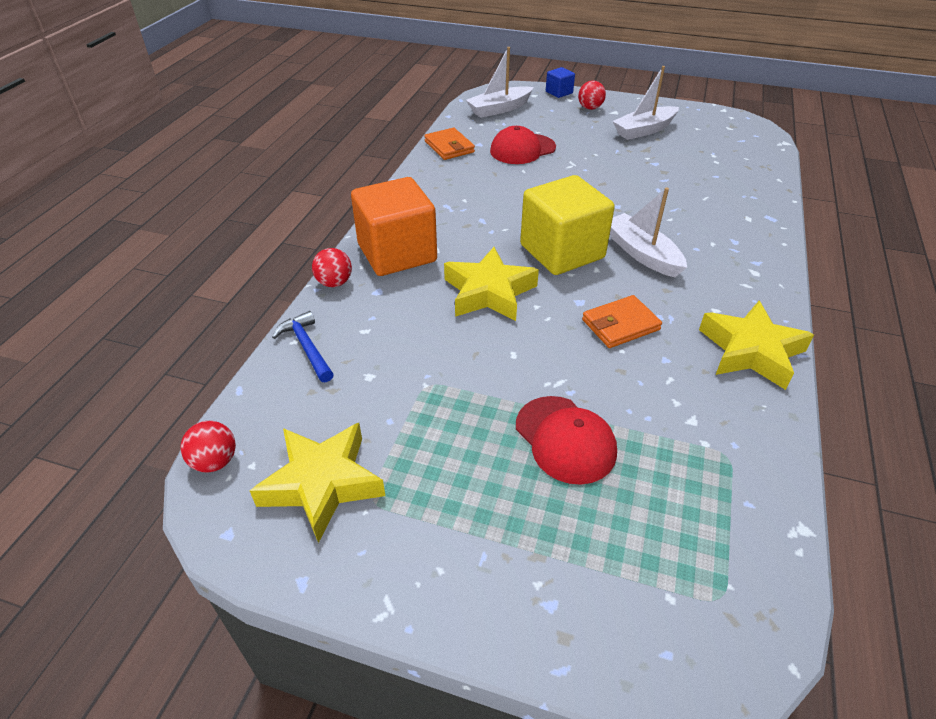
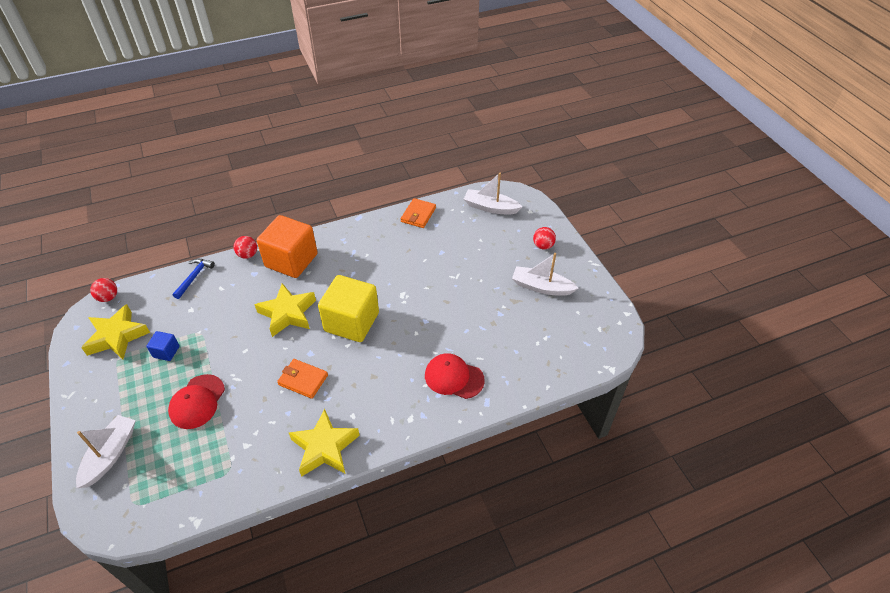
camera: 50 degrees right, 5 degrees up
red cap [490,126,556,164] -> red cap moved to [425,353,485,399]
blue cube [546,67,575,98] -> blue cube moved to [146,331,180,361]
white boat [610,187,687,277] -> white boat moved to [76,415,136,488]

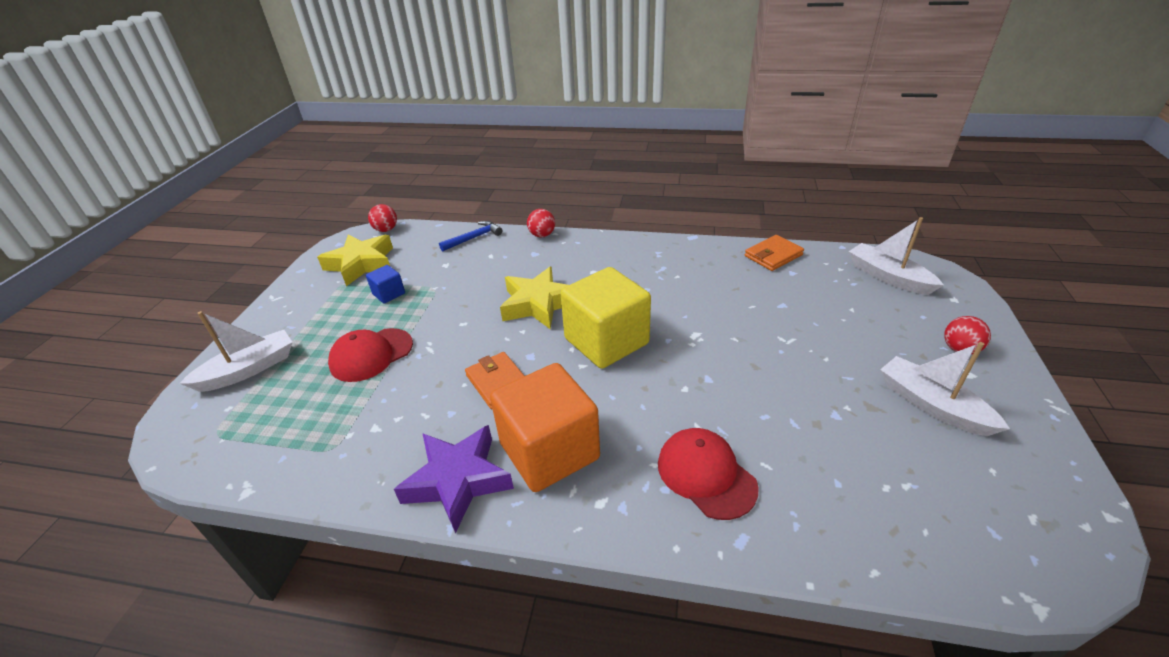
camera: 35 degrees right, 10 degrees down
orange cube [257,215,317,278] -> orange cube moved to [490,363,600,492]
yellow star [289,409,360,477] -> purple star [394,425,514,533]

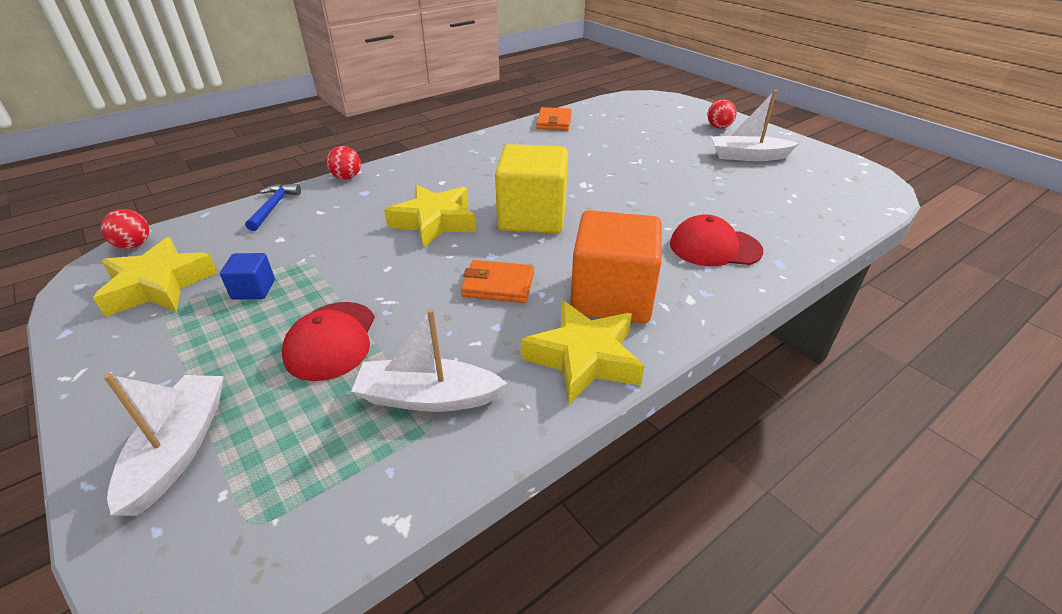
camera: 50 degrees left, 0 degrees up
purple star [394,425,514,533] -> yellow star [521,300,645,404]
white boat [849,217,944,295] -> white boat moved to [351,309,507,412]

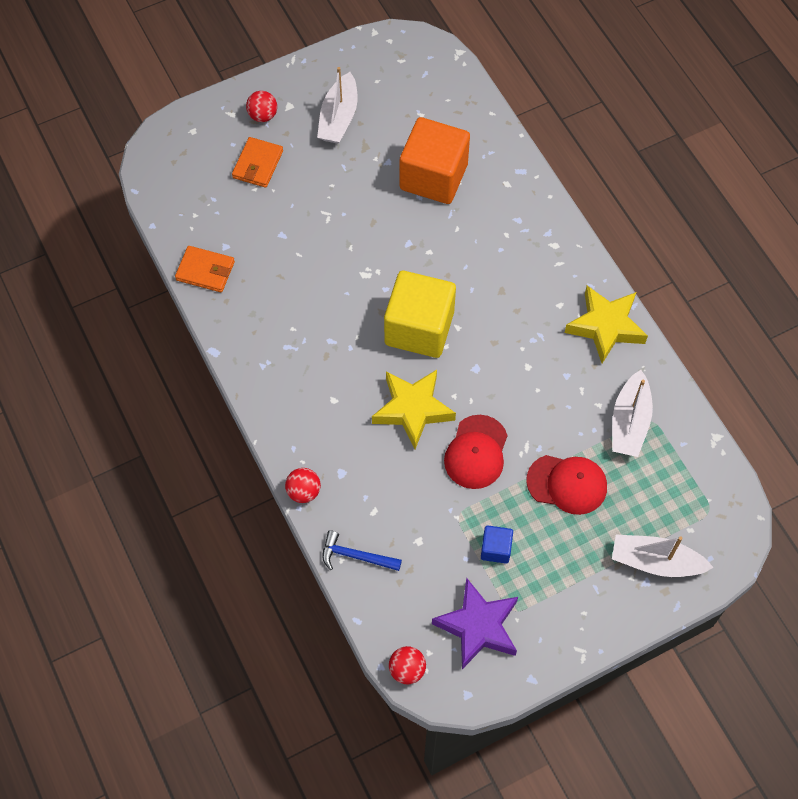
camera: 80 degrees left, 25 degrees up
yellow star [93,237,218,317] -> purple star [432,578,518,669]
orange wallet [461,260,534,303] -> orange wallet moved to [232,137,283,188]
orange cube [570,210,662,323] -> orange cube moved to [400,117,470,204]
red cap [670,214,763,266] -> red cap moved to [444,415,508,489]

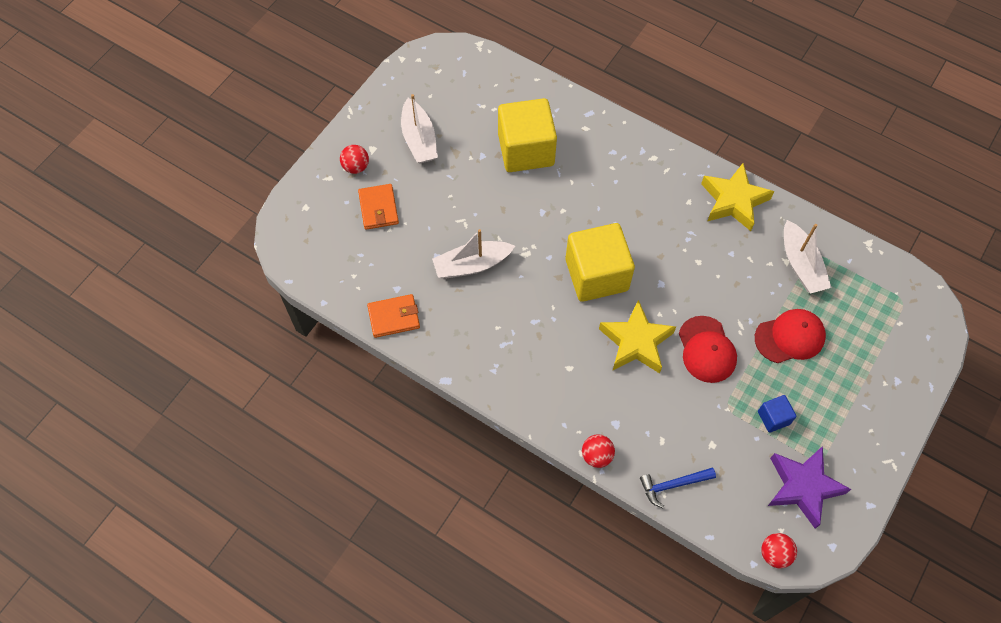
camera: 30 degrees left, 0 degrees up
orange cube [400,117,470,204] -> yellow cube [498,98,557,172]
white boat [612,535,714,577] -> white boat moved to [432,229,515,279]

